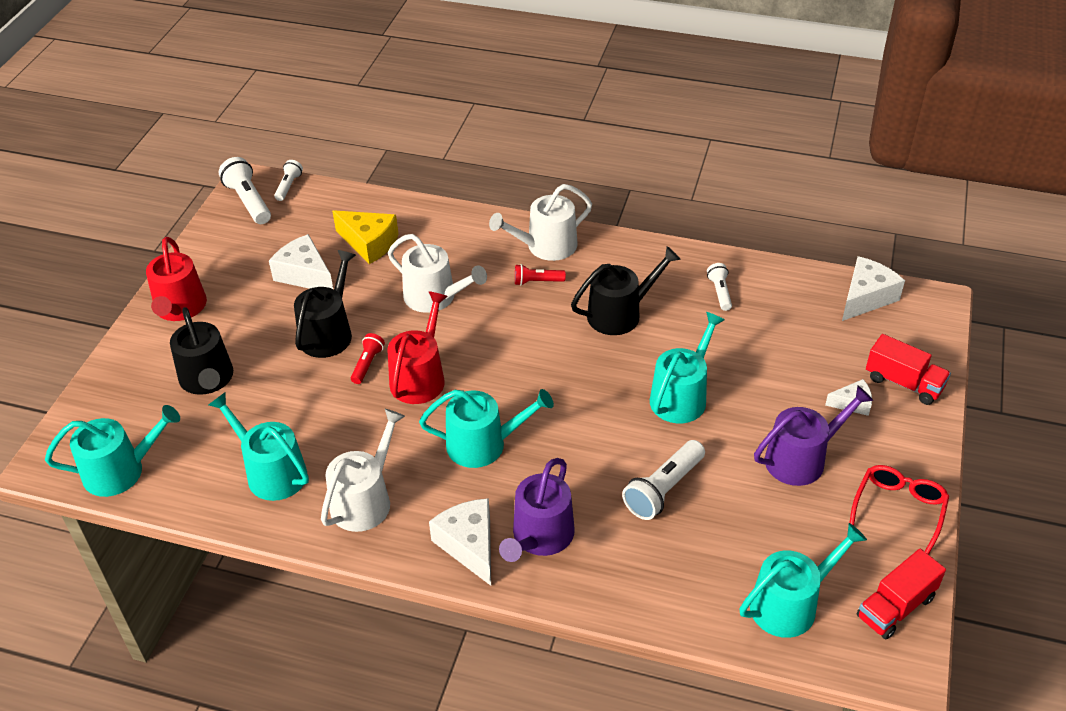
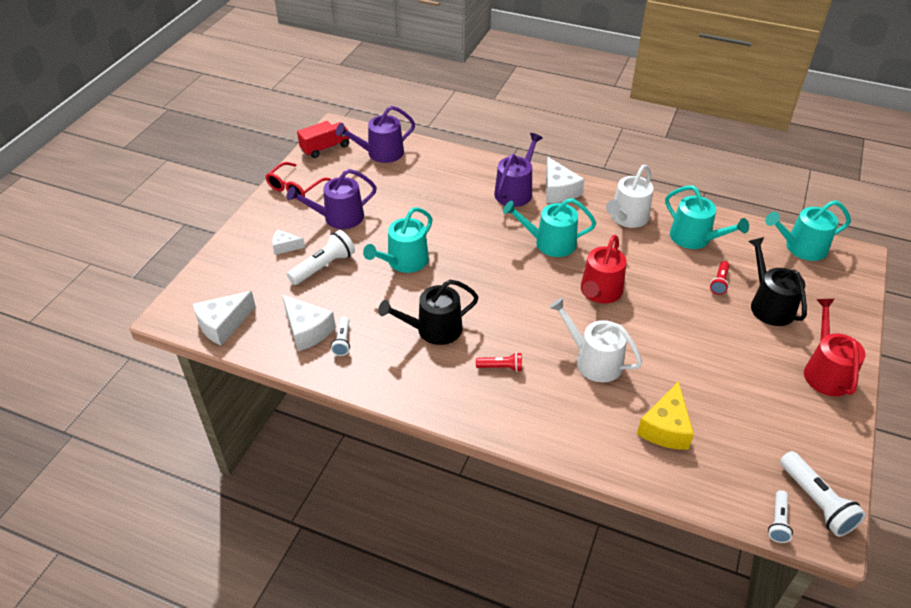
camera: 175 degrees left, 0 degrees up
white cheese [269,234,333,289] -> white cheese moved to [282,295,336,351]
black watering can [294,250,356,358] -> none
yellow cheese [332,210,399,264] -> yellow cheese turned 105 degrees counterclockwise [637,381,694,450]
red flashlight [351,333,385,384] -> red flashlight moved to [710,261,730,295]
white watering can [489,184,592,261] -> none
white flashlight [622,440,705,520] -> white flashlight moved to [287,230,355,285]
turquoise watering can [739,523,867,638] -> purple watering can [336,106,415,163]
red truck [866,334,951,405] -> none

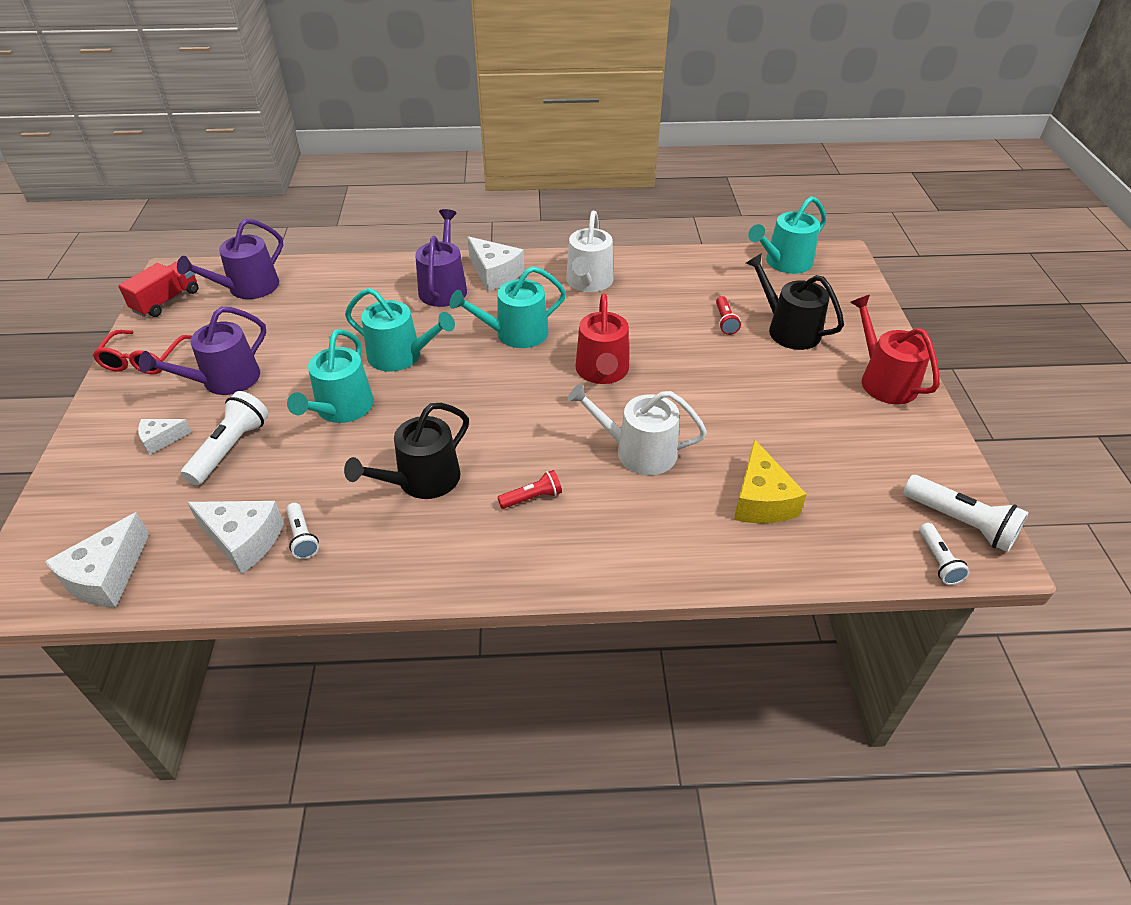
camera: 25 degrees left, 0 degrees up
turquoise watering can [665,186,749,249] -> turquoise watering can moved to [345,288,455,372]

